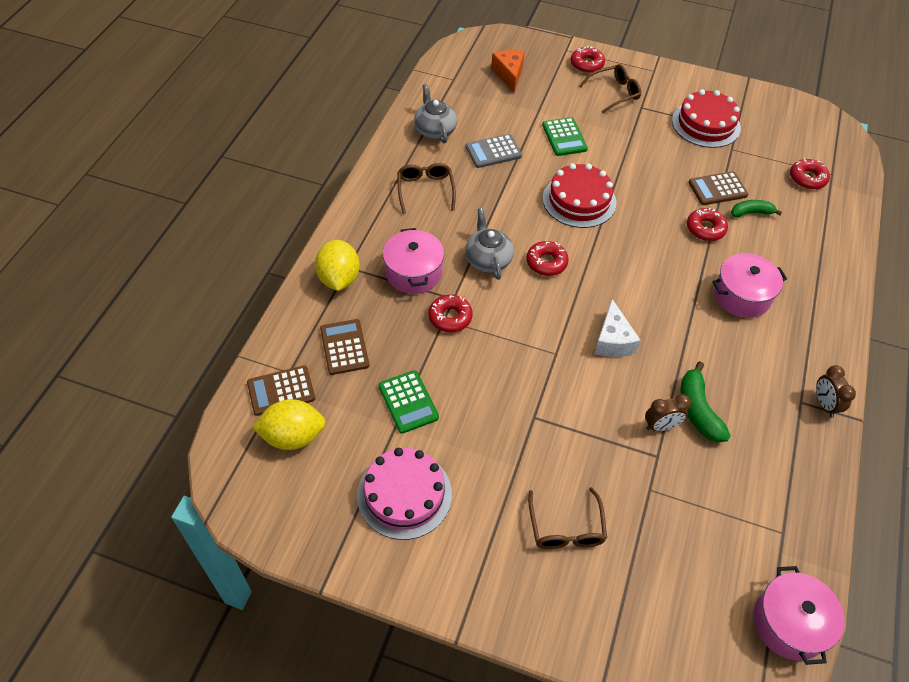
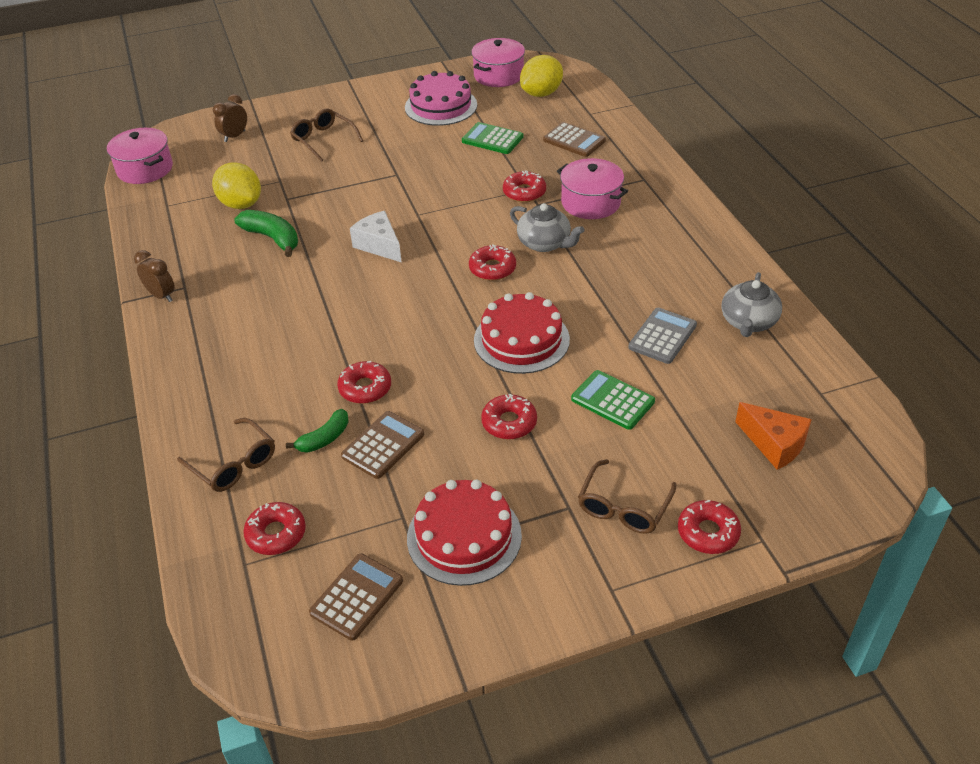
camera: 145 degrees right, 10 degrees down
brown calculator [247,365,315,416] -> brown calculator moved to [309,553,403,641]
yellow lemon [315,240,360,291] -> yellow lemon moved to [212,163,261,209]
brown glasses [397,163,456,214] -> brown glasses moved to [177,418,275,492]
grey teapot [414,84,457,143] -> grey teapot turned 75 degrees clockwise [721,272,782,337]
brown clock [645,394,691,431] -> brown clock moved to [213,94,247,142]
pink pot [713,253,787,318] -> pink pot moved to [471,38,525,87]
none -> red donut [481,394,537,439]

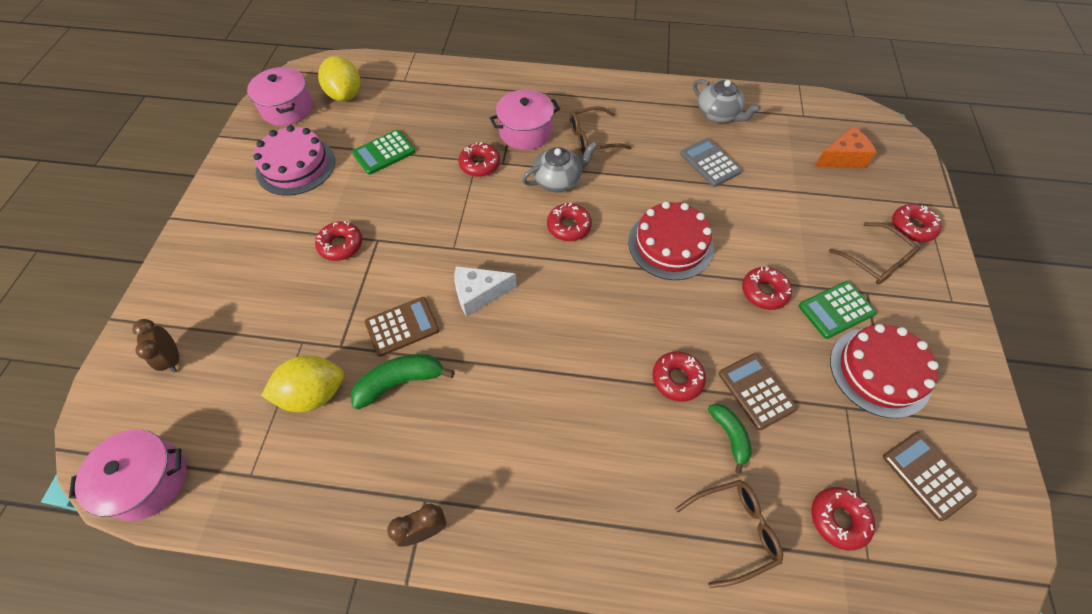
camera: 65 degrees left, 15 degrees up
brown glasses [290,109,363,162] -> brown glasses moved to [570,106,632,154]
brown calculator [543,122,606,157] -> brown calculator moved to [365,297,439,357]
green calculator [571,370,655,430] -> green calculator moved to [799,281,877,339]
none -> red donut [315,221,362,261]

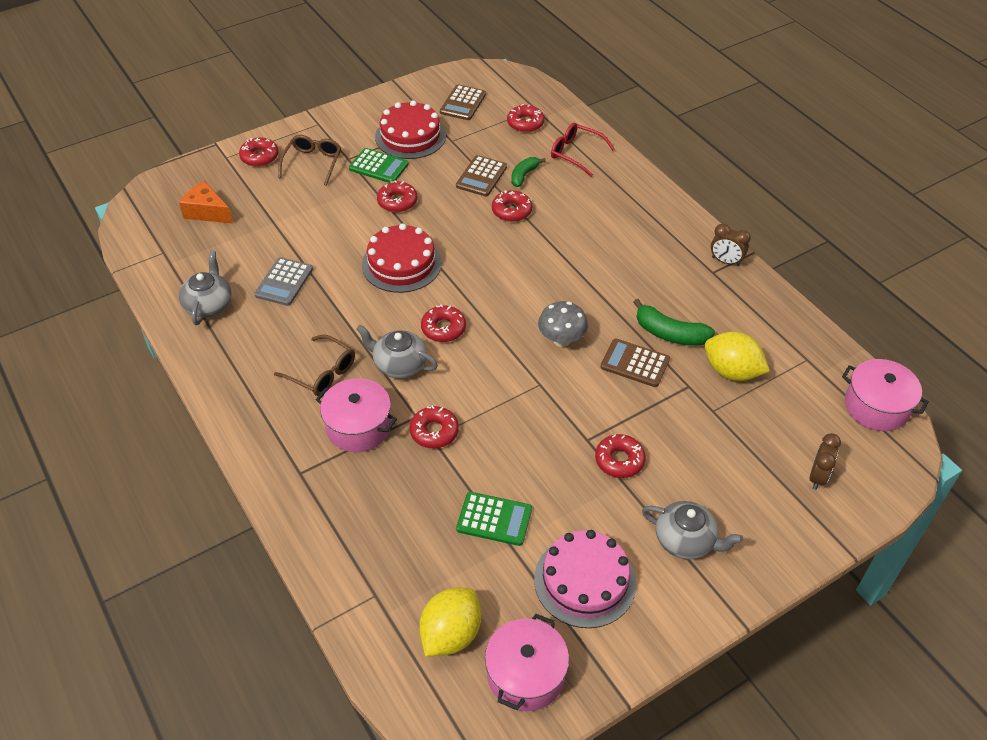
camera: 130 degrees left, 10 degrees down
white cheese [455,266,517,317] -> grey mushroom [538,301,588,347]
brown glasses [675,480,783,588] -> red glasses [551,123,615,177]
none -> grey teapot [642,501,743,559]

